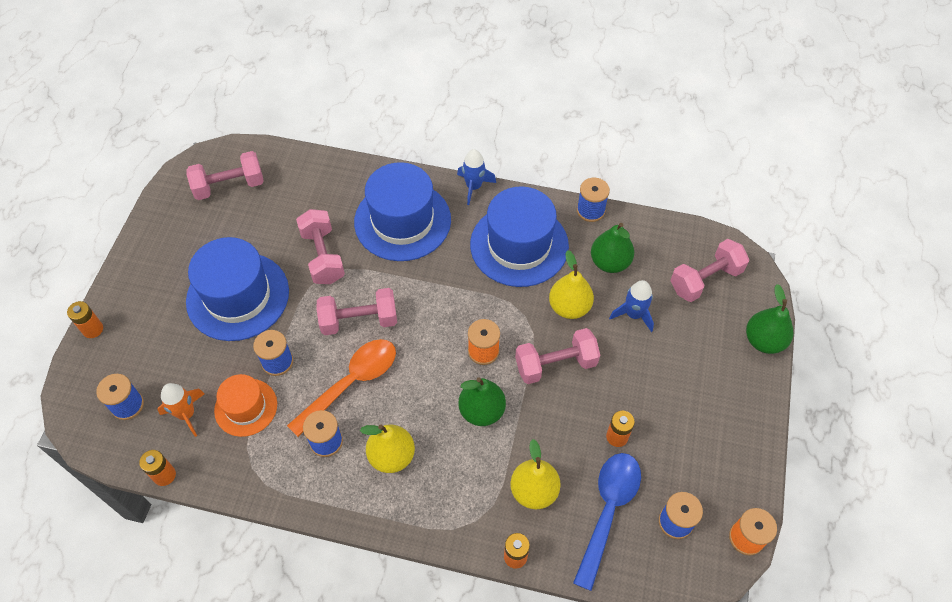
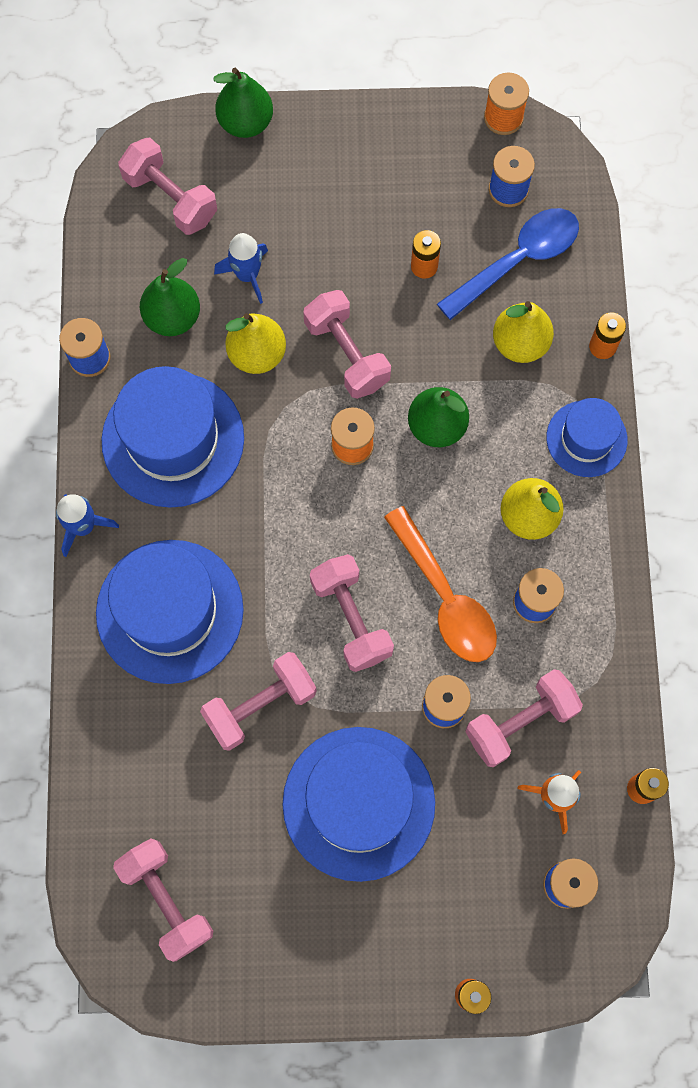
camera: 105 degrees left, 15 degrees up
orange hat [214,374,277,437] -> pink dumbbell [465,669,583,767]
orange spoon [287,339,396,437] -> orange spoon turned 150 degrees counterclockwise [384,506,497,662]
blue spoon [573,453,641,591] -> blue spoon turned 135 degrees clockwise [437,208,579,320]
none -> blue hat [546,398,628,477]

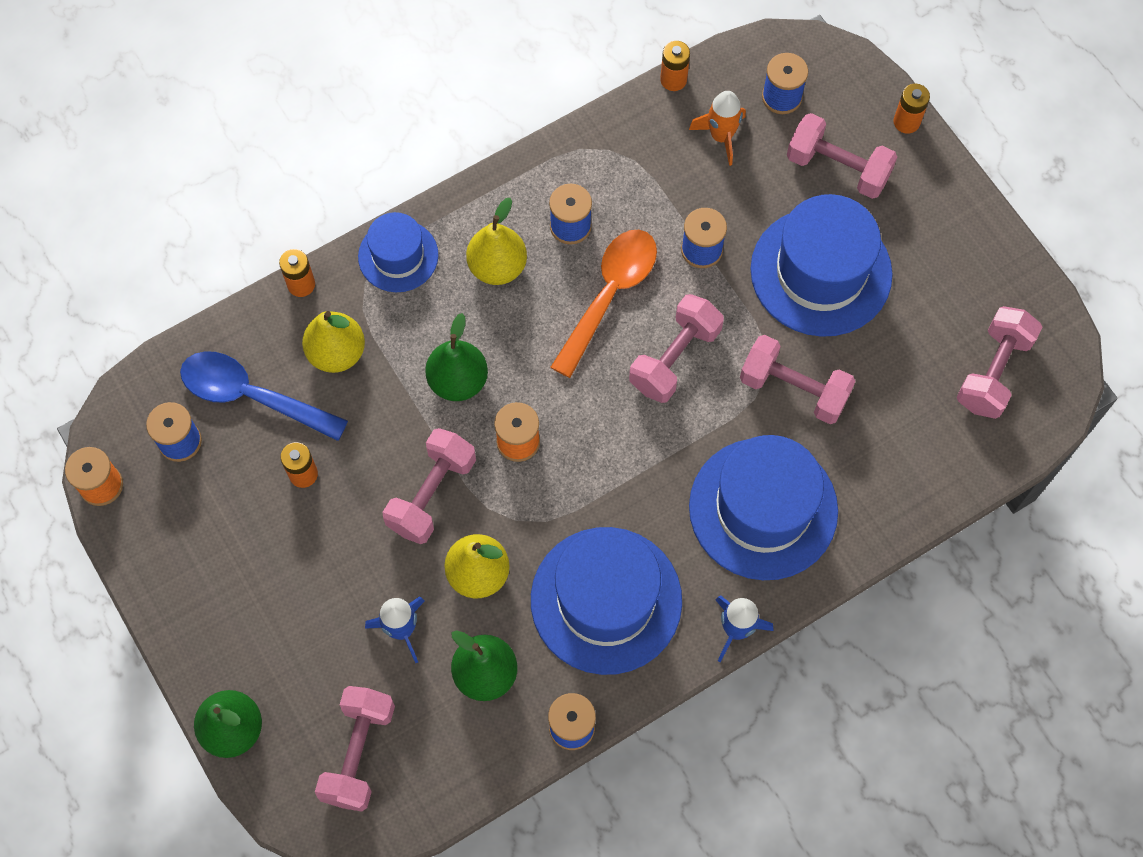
camera: 120 degrees left, 5 degrees down
pink dumbbell [465,669,583,767] -> pink dumbbell moved to [787,113,897,199]

